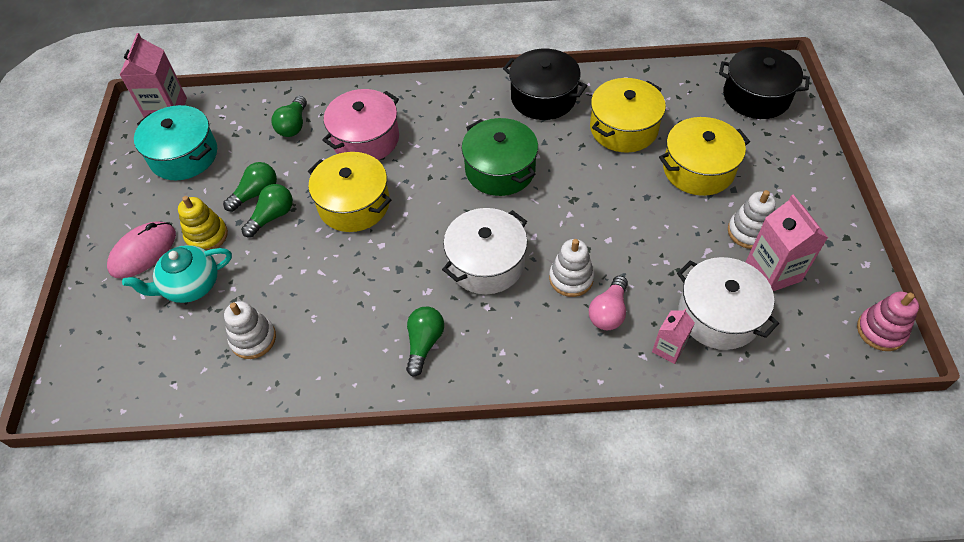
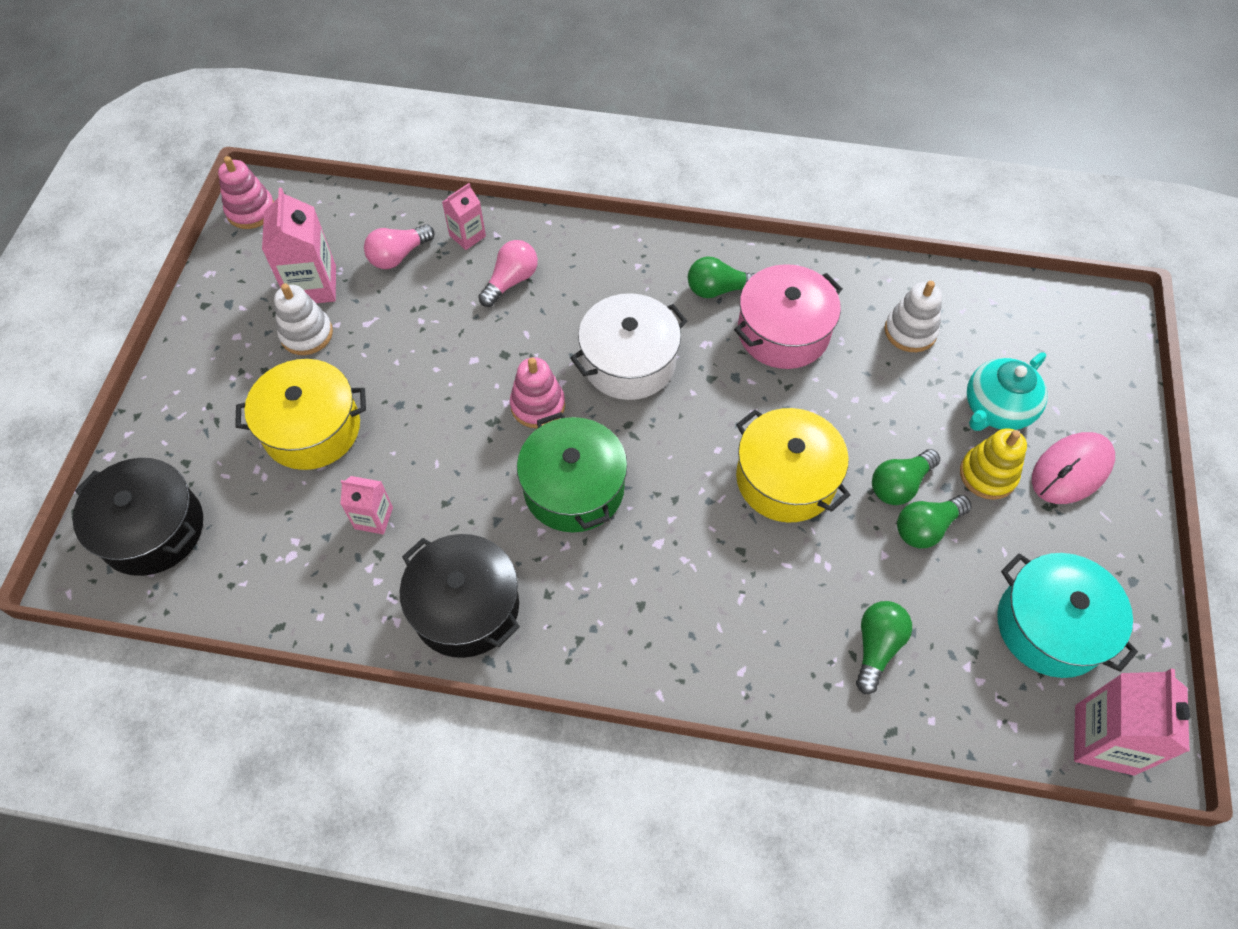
camera: 170 degrees left, 5 degrees up
turquoise teapot [122,245,232,303] -> turquoise teapot turned 150 degrees clockwise [967,352,1048,431]
pink pot [322,89,399,160] -> pink pot moved to [734,264,843,369]
green light bulb [406,307,444,377] -> green light bulb turned 60 degrees clockwise [688,257,755,298]
white stacking toy [549,239,594,297] -> none
yellow pot [590,78,666,152] -> pink carton [340,476,393,534]
white pot [677,257,779,350] -> pink light bulb [364,224,435,269]
none -> pink stacking toy [510,357,565,428]

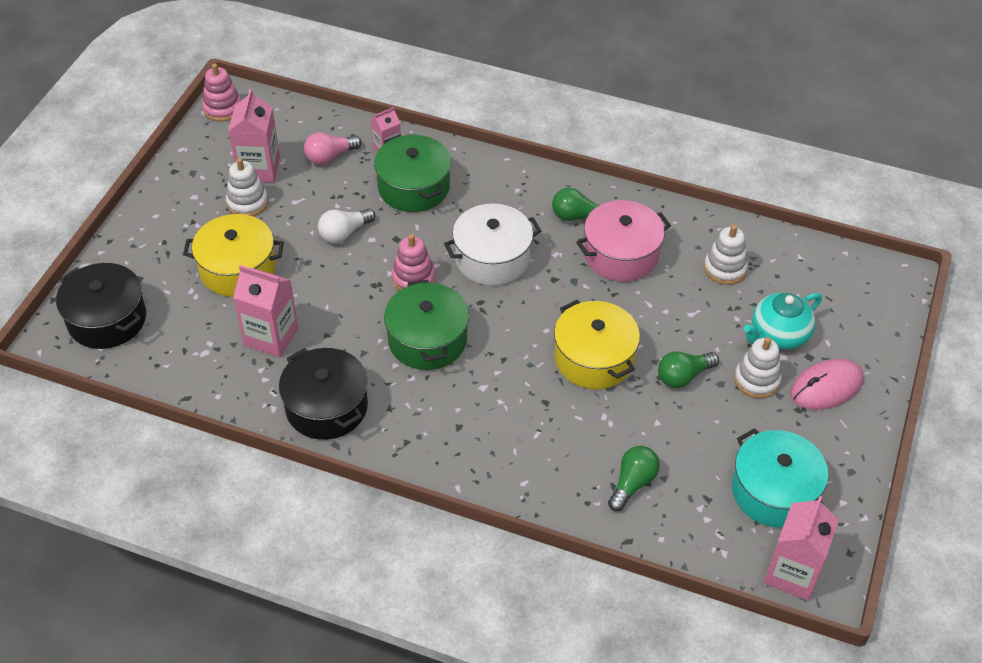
camera: 10 degrees right, 10 degrees down
pink carton [340,476,393,534] -> pink carton [233,265,298,357], size x1.71
pink light bulb [478,240,538,307] -> green pot [374,135,451,212]
green light bulb [897,495,972,548] -> none
yellow stacking toy [960,428,1027,500] -> white stacking toy [734,337,782,398]
none -> white light bulb [318,209,376,243]

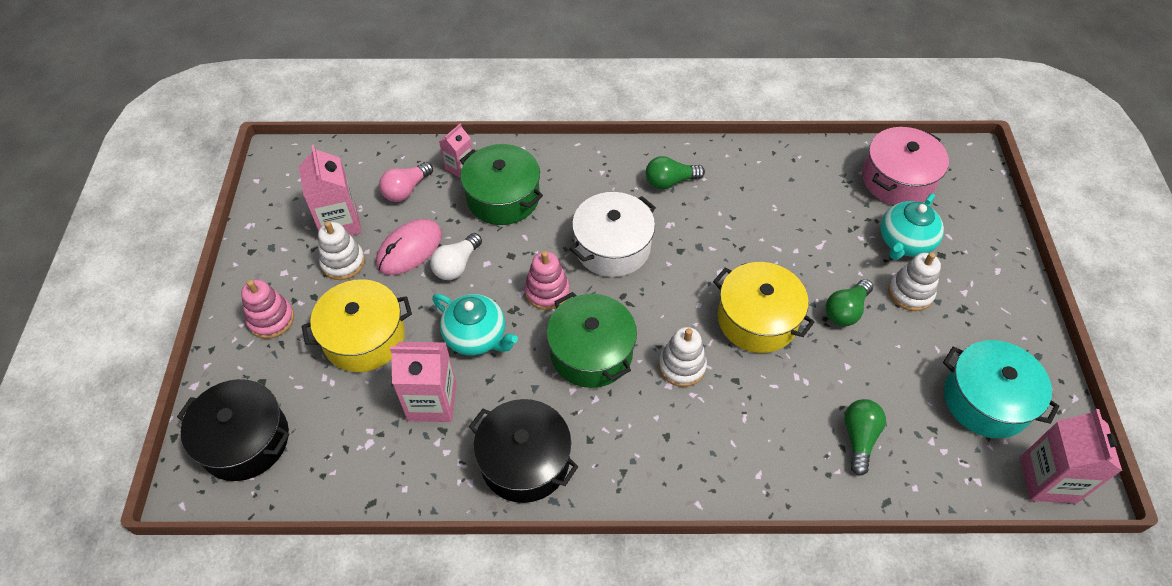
camera: 20 degrees left, 5 degrees up
pink stacking toy [202,63,241,122] -> pink stacking toy moved to [241,280,294,339]
pink pot [576,200,671,282] -> pink pot moved to [862,127,949,205]
white stacking toy [704,225,748,285] -> white stacking toy moved to [659,327,707,387]
pink mouse [790,359,864,410] -> pink mouse moved to [376,219,442,275]
none -> turquoise teapot [432,294,518,355]

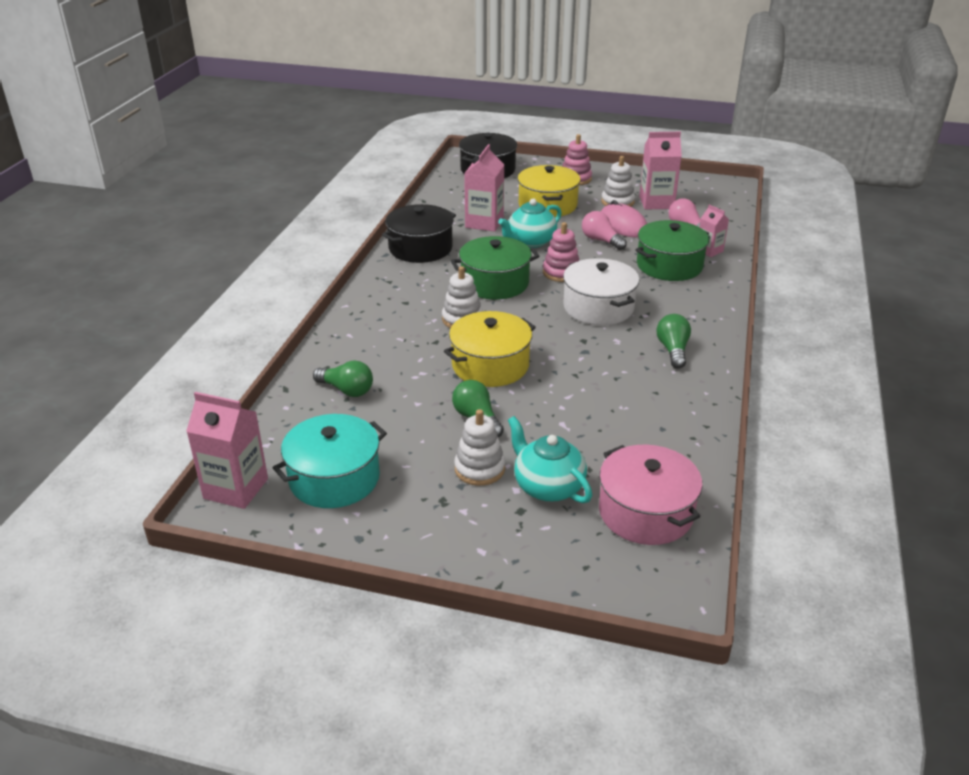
camera: 105 degrees right, 20 degrees down
white light bulb [430,233,482,280] -> pink light bulb [582,211,627,250]

